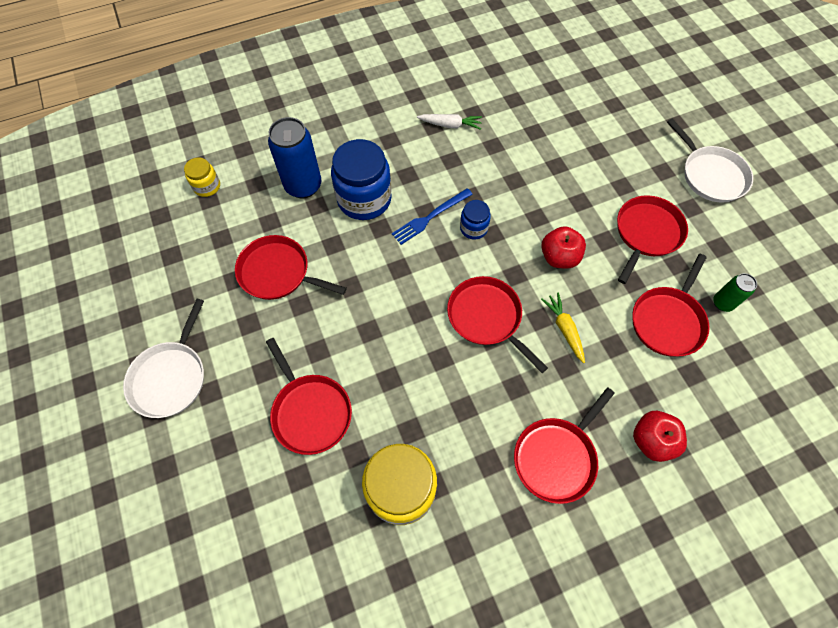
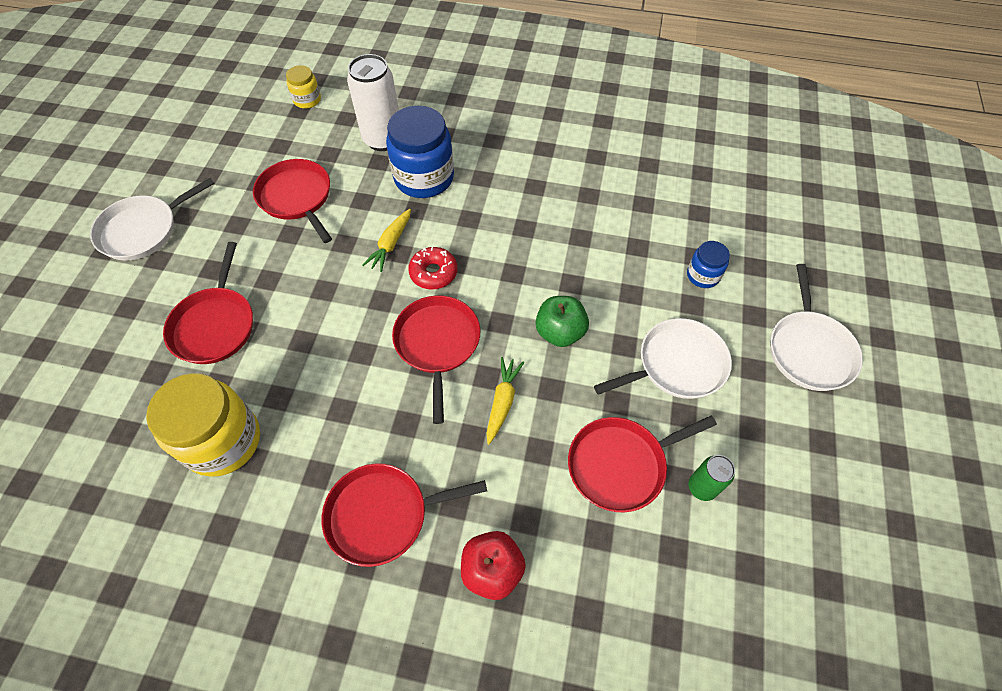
camera: 35 degrees right, 5 degrees down
blue can [268,117,321,198] -> white can [347,54,399,151]
blue fork [392,188,473,245] -> none
white carrot [417,114,482,130] -> none
blue jar [460,200,491,239] -> blue jar moved to [687,241,730,288]
red apple [541,226,586,269] -> green apple [536,296,589,347]
red pan [617,195,688,284] -> white pan [594,318,732,399]
none -> yellow carrot [363,209,411,272]
none -> red donut [408,247,457,290]

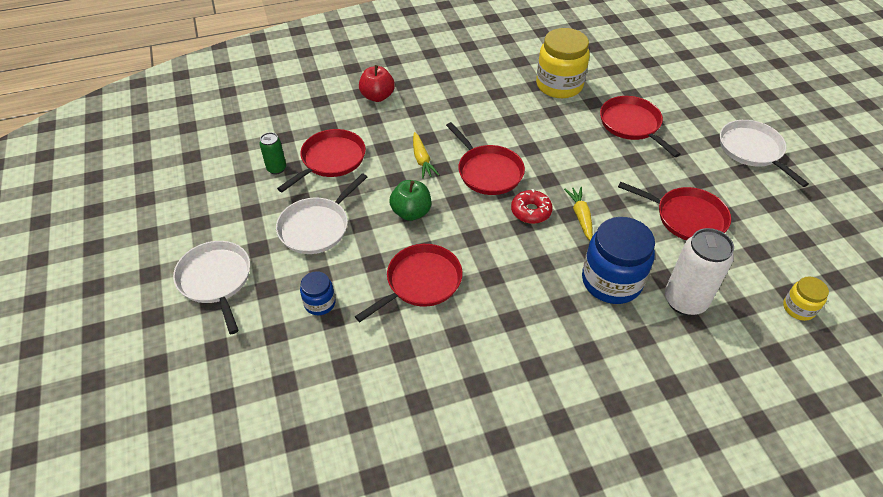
camera: 150 degrees right, 10 degrees down
white pan [90,178,215,261] -> white pan turned 45 degrees counterclockwise [720,120,809,187]
red pan [322,463,487,567] -> red pan moved to [355,244,462,322]

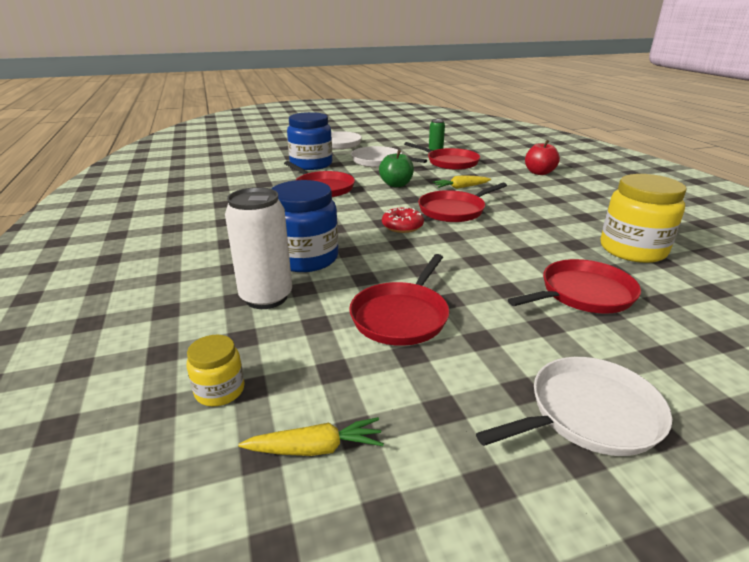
camera: 90 degrees right, 20 degrees down
blue jar [300,271,336,315] -> blue jar [287,112,332,170], size x1.98
yellow carrot [564,187,593,240] -> yellow carrot moved to [238,417,384,456]

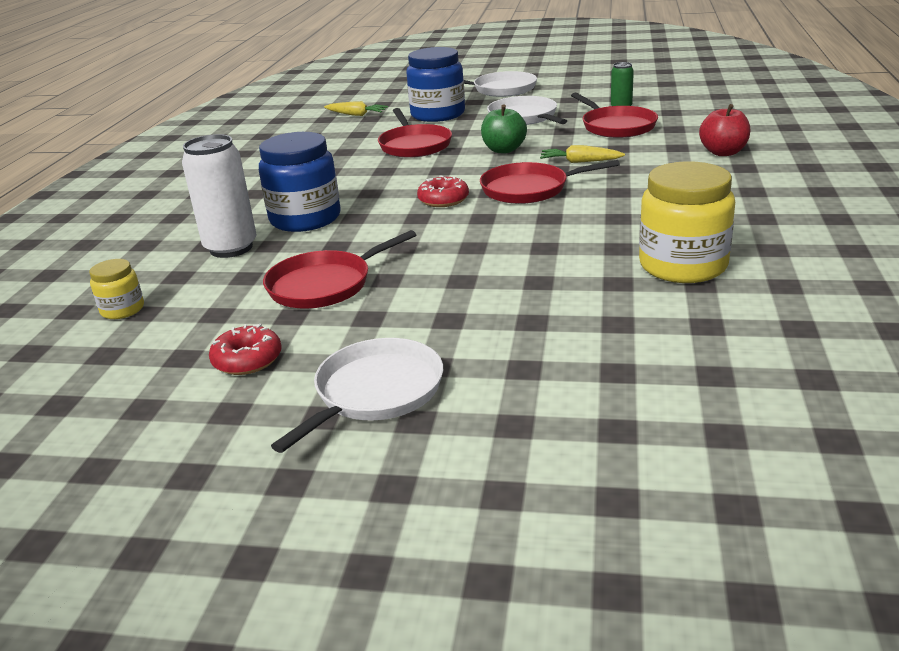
camera: 30 degrees right, 0 degrees up
yellow carrot [238,417,384,456] -> yellow carrot moved to [324,101,388,116]
white pan [476,357,672,456] -> white pan turned 60 degrees counterclockwise [271,338,443,453]
red pan [508,259,641,313] -> none
none -> red donut [209,324,282,375]

